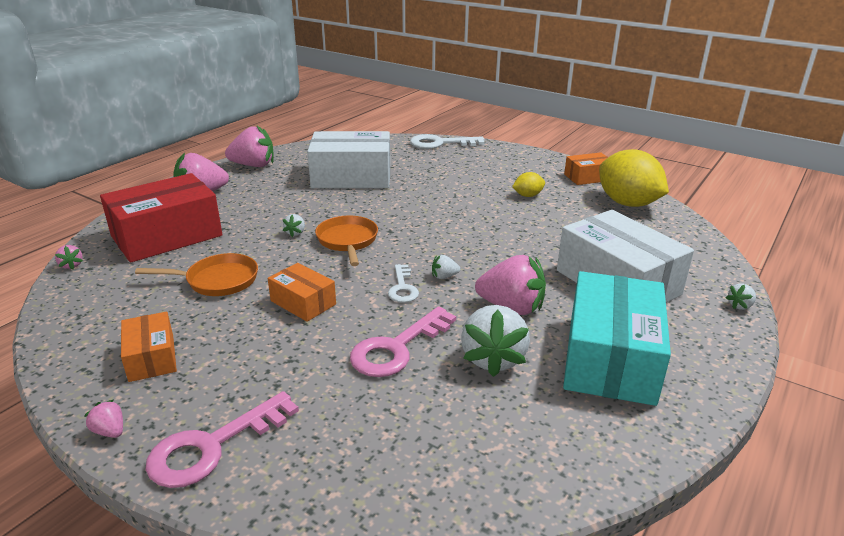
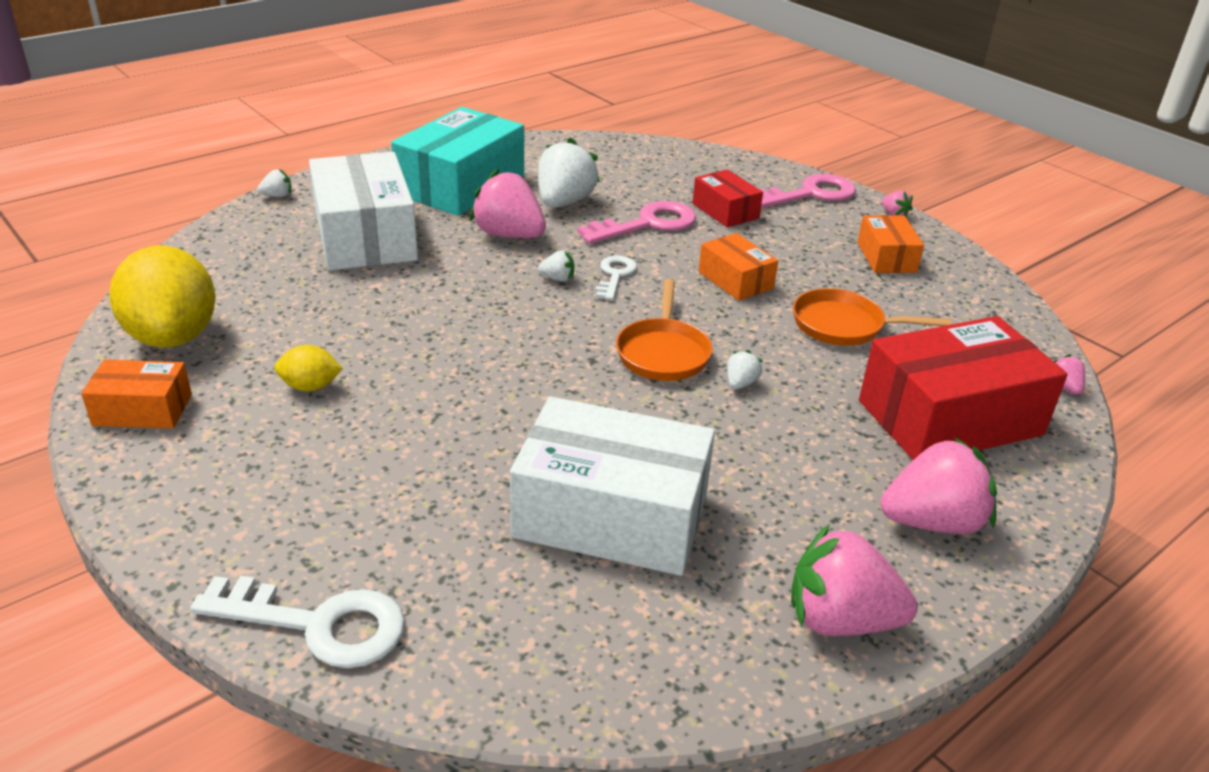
camera: 165 degrees left, 5 degrees up
none -> red box [693,170,763,227]

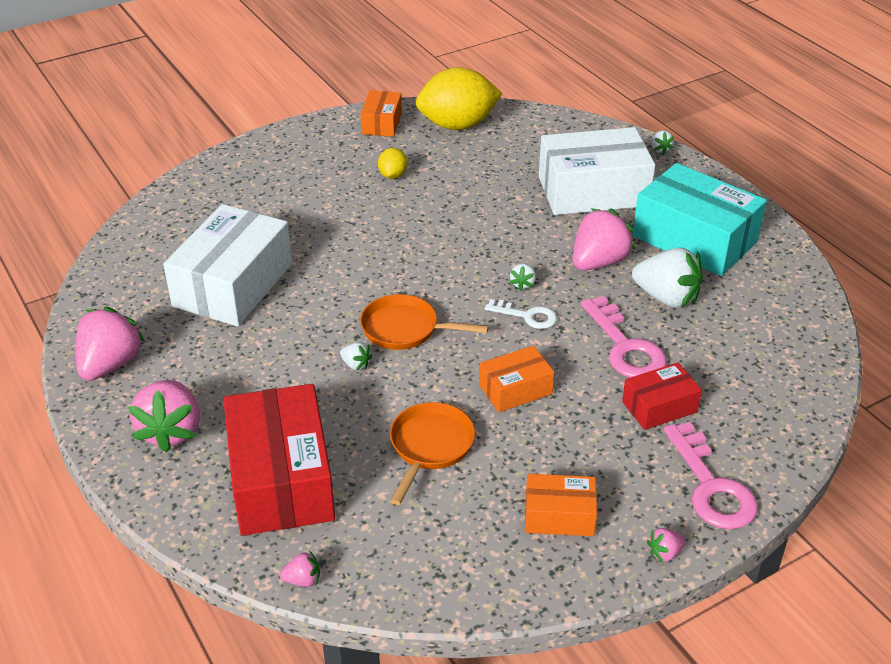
camera: 100 degrees right, 5 degrees up
white key [190,576,405,668] -> none

